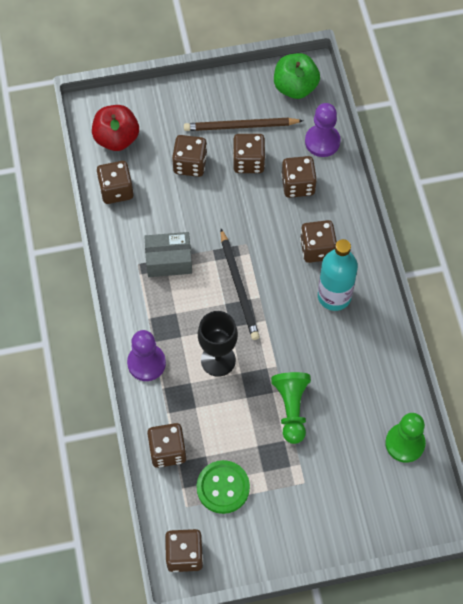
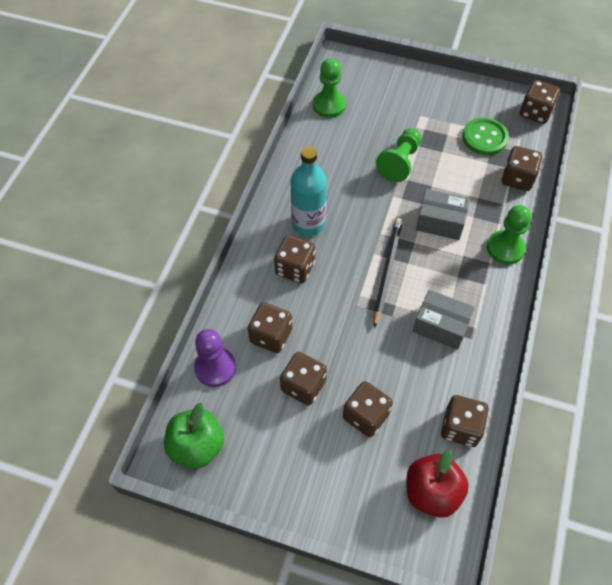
camera: 150 degrees left, 5 degrees down
purple pawn [127,330,166,381] -> green pawn [487,205,532,264]
brown pencil [184,118,303,131] -> none
black goblet [198,311,238,377] -> grey box [416,189,470,240]

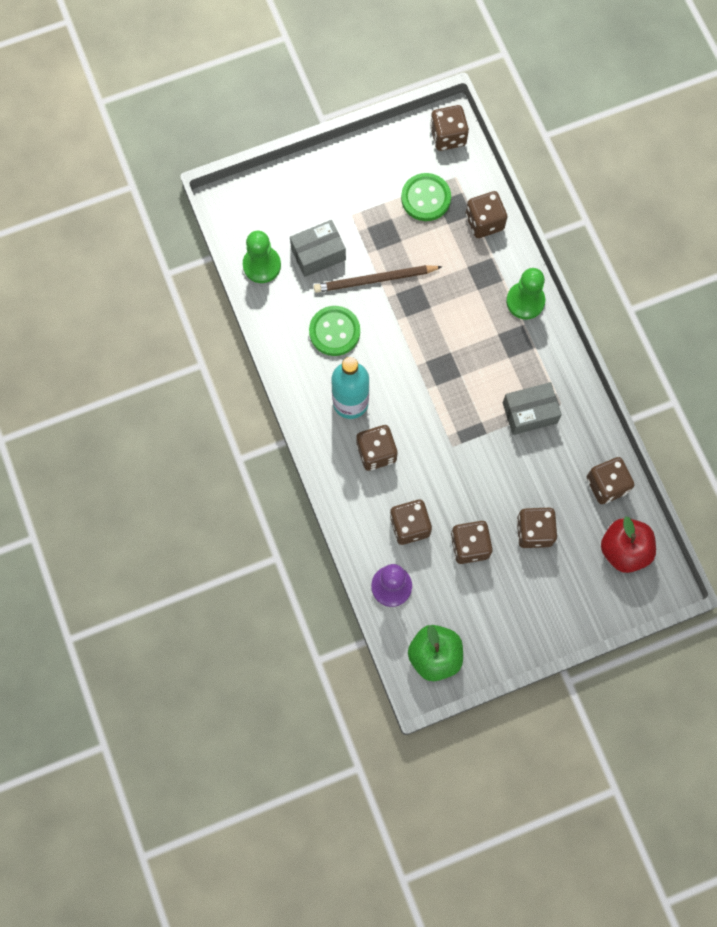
camera: 40 degrees left, 15 degrees up
black pencil [374,218,403,328] -> none
green pawn [376,128,422,182] -> brown pencil [314,265,442,293]
grey box [416,189,470,240] -> grey box moved to [290,220,346,277]
none -> green button [309,306,360,356]

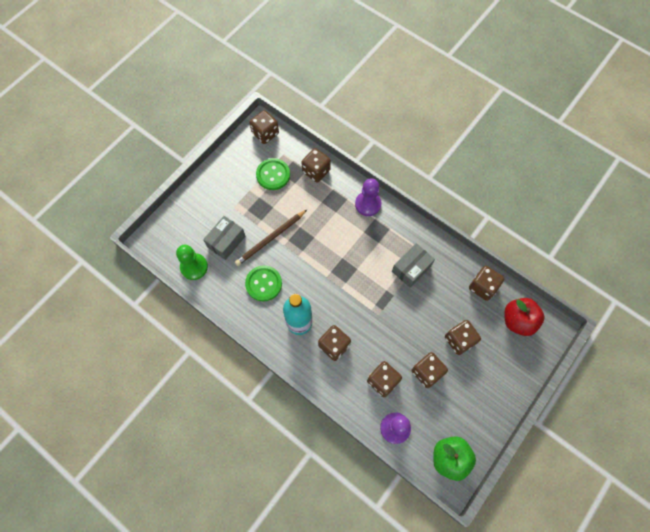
camera: 30 degrees left, 5 degrees down
green pawn [506,268,545,320] -> purple pawn [355,178,381,216]

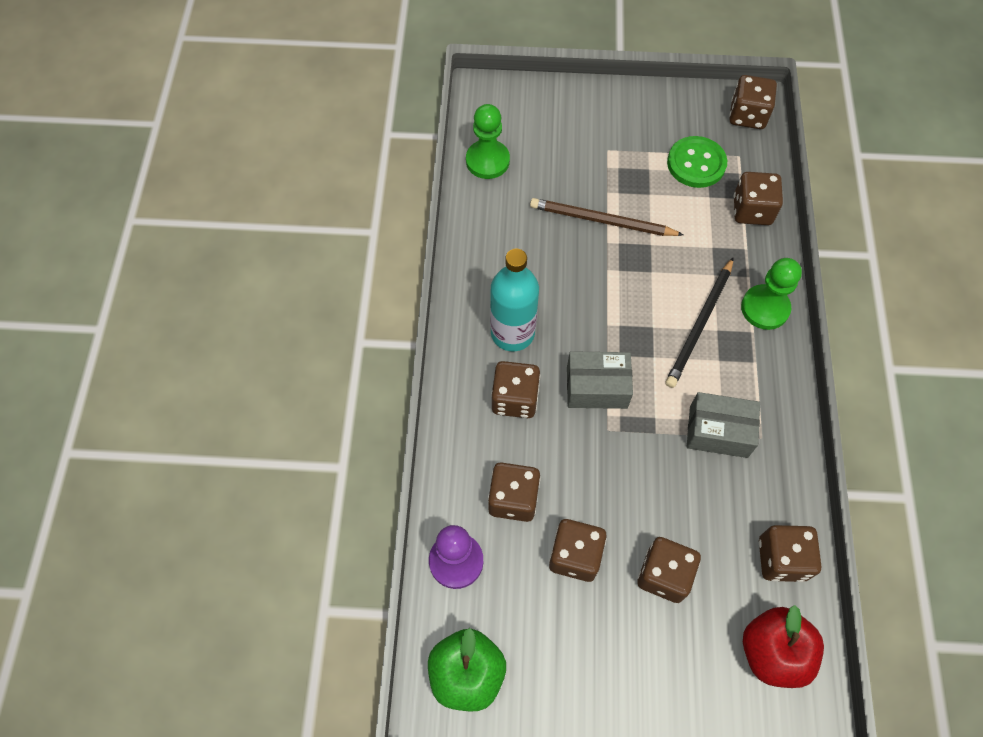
camera: 55 degrees right, 5 degrees down
grey box [203,216,245,260] -> grey box moved to [567,351,633,409]
green button [245,265,282,301] -> none
purple pawn [355,178,381,216] -> green pawn [741,258,802,330]
none -> black pencil [665,257,734,388]

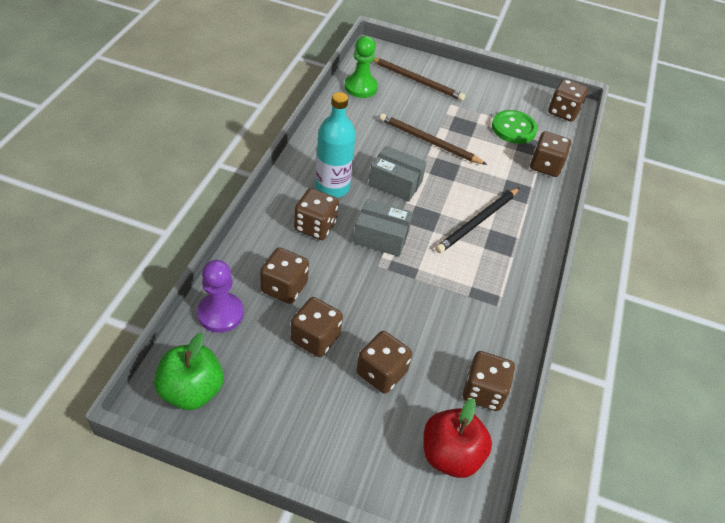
camera: 10 degrees right, 15 degrees down
grey box [687,392,760,458] -> grey box moved to [369,146,427,202]
green pawn [741,258,802,330] -> none
none -> brown pencil [373,57,465,101]

